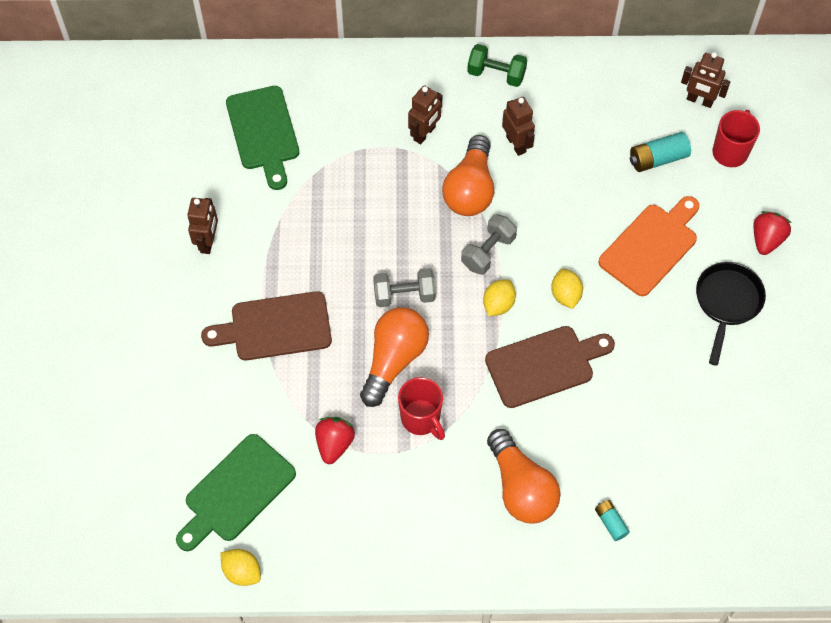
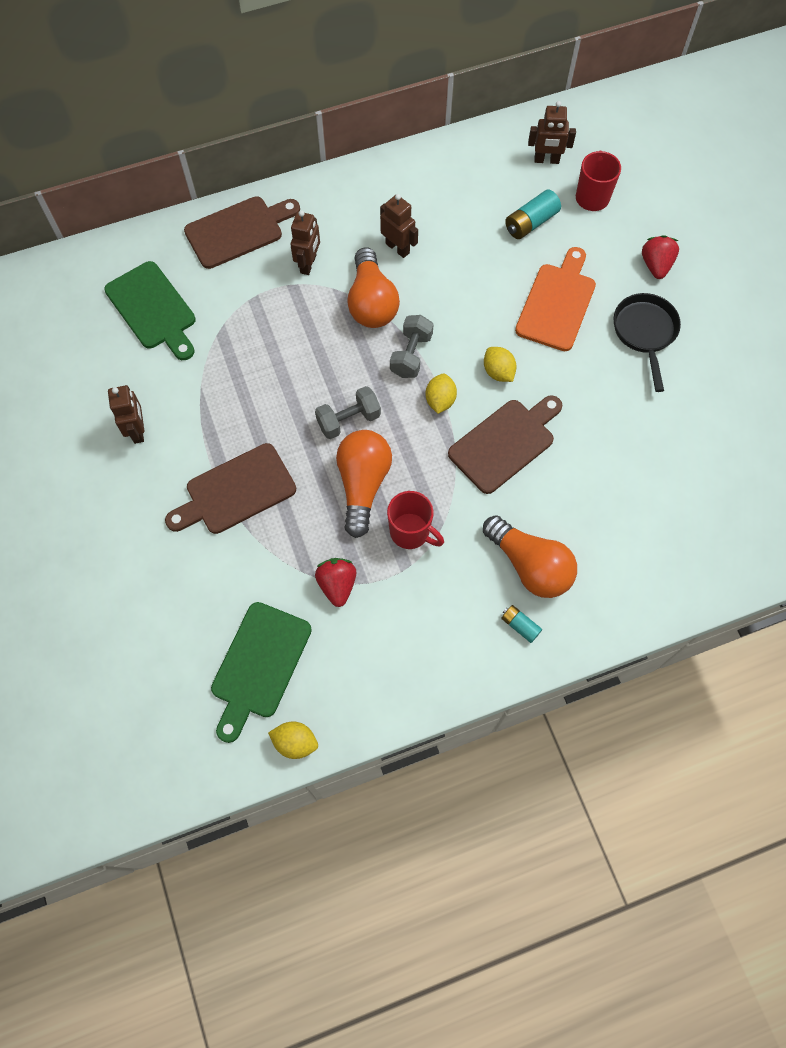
camera: 20 degrees left, 5 degrees up
green dumbbell [467,44,527,87] -> none
turquoise battery [595,500,630,541] -> turquoise battery moved to [501,605,542,643]
none -> brown cutting board [184,196,300,269]

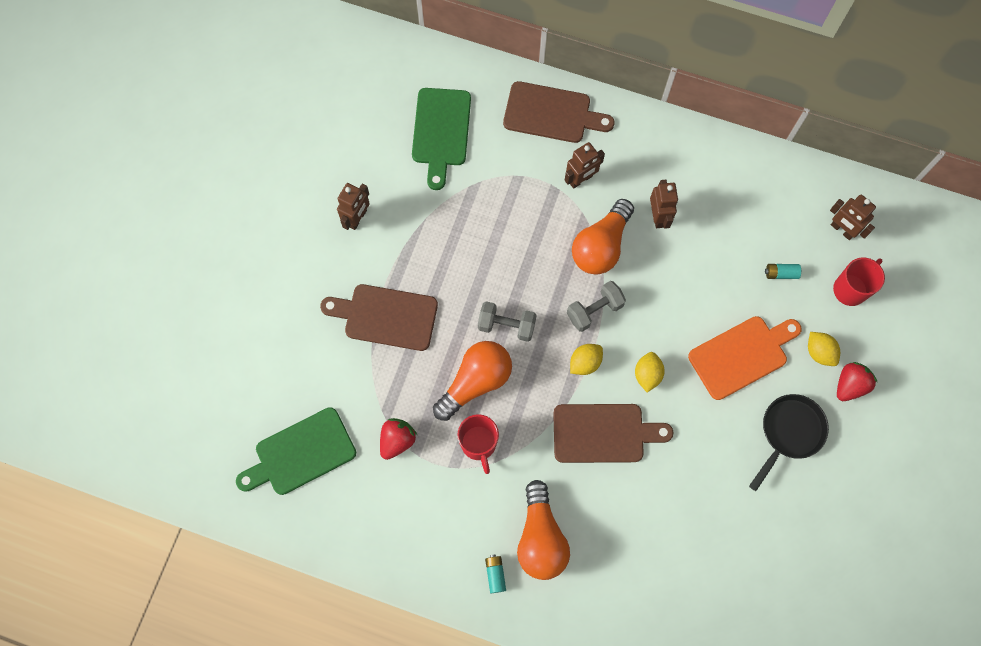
camera: 40 degrees right, 5 degrees up
yellow lemon [268,722,318,759] -> yellow lemon moved to [808,332,840,366]
turquoise battery [505,189,561,239] -> turquoise battery [765,264,801,279], size x0.61

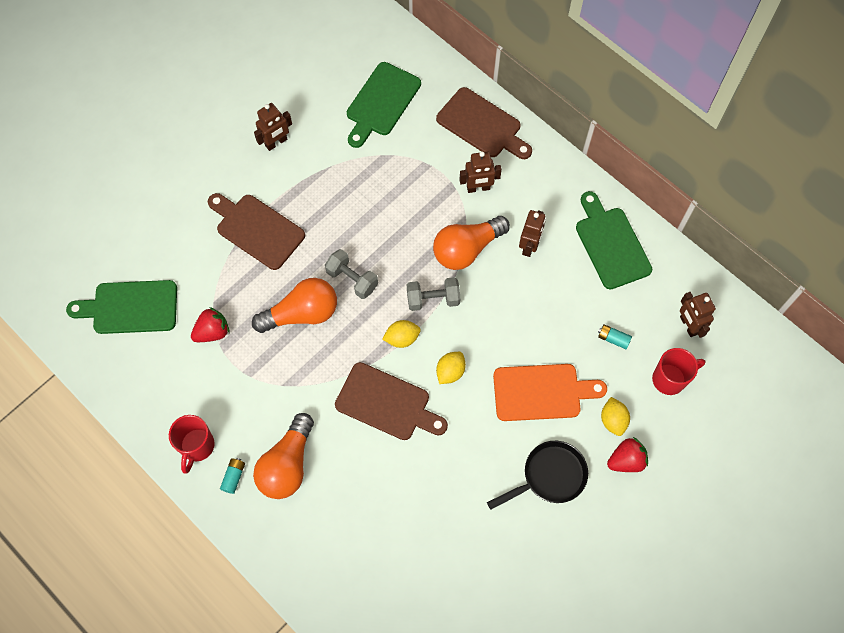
camera: 25 degrees right, 5 degrees down
red mug [457,414,499,474] -> red mug moved to [169,415,215,474]
none -> green cutting board [576,191,652,289]

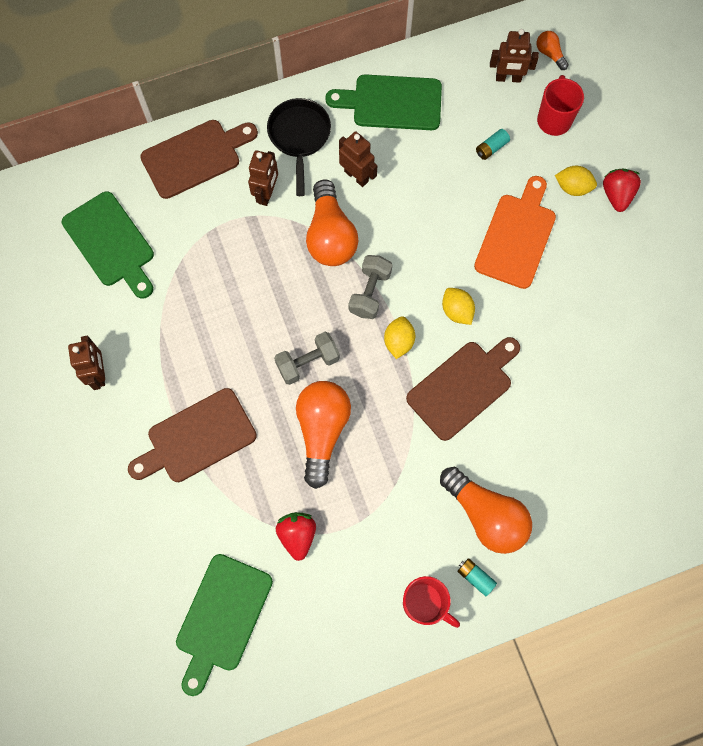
camera: 65 degrees left, 5 degrees up
black pan [487,441,588,510] -> black pan moved to [267,98,331,196]
none -> orange light bulb [537,31,569,70]

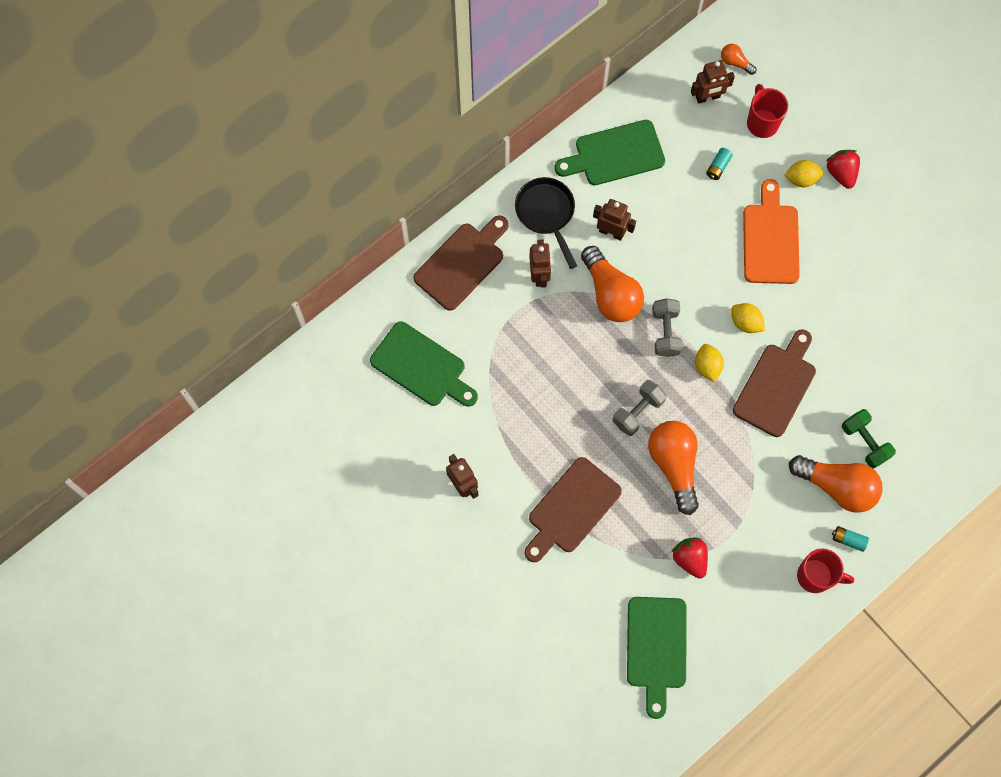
camera: 20 degrees left, 0 degrees up
none -> green dumbbell [842,409,896,469]

